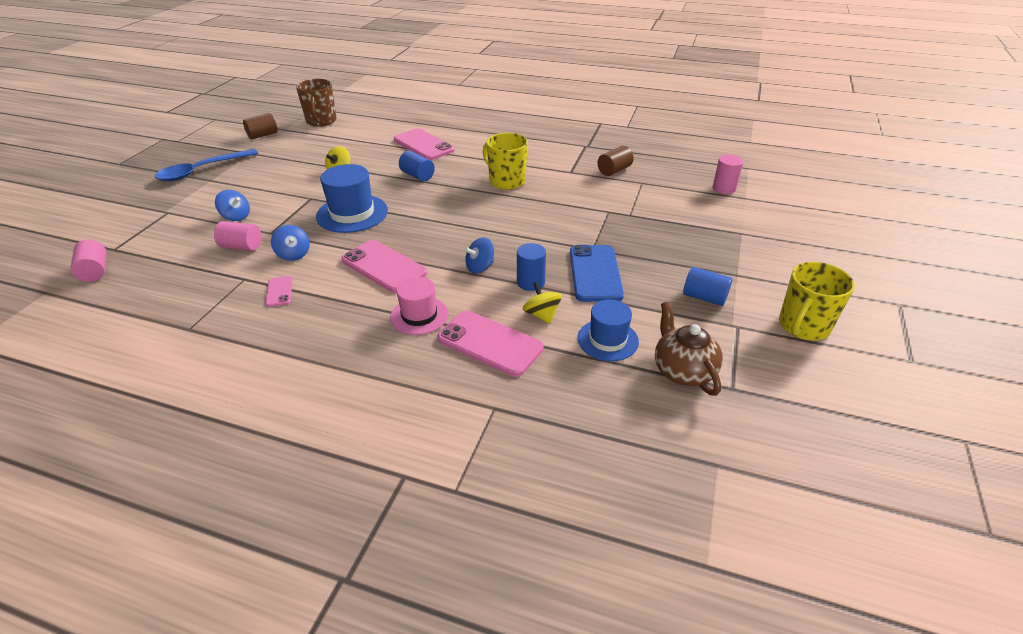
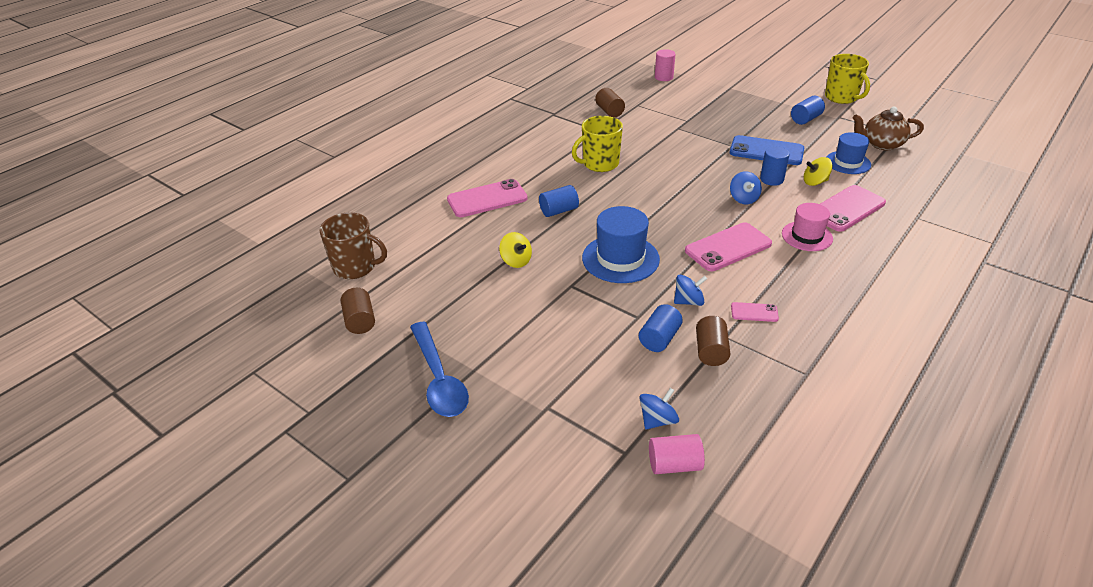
camera: 70 degrees left, 0 degrees up
pink cylinder [214,221,262,251] -> blue cylinder [639,304,683,352]
blue spinning top [215,190,250,221] -> blue spinning top moved to [639,388,679,429]
none -> brown cylinder [696,316,730,366]

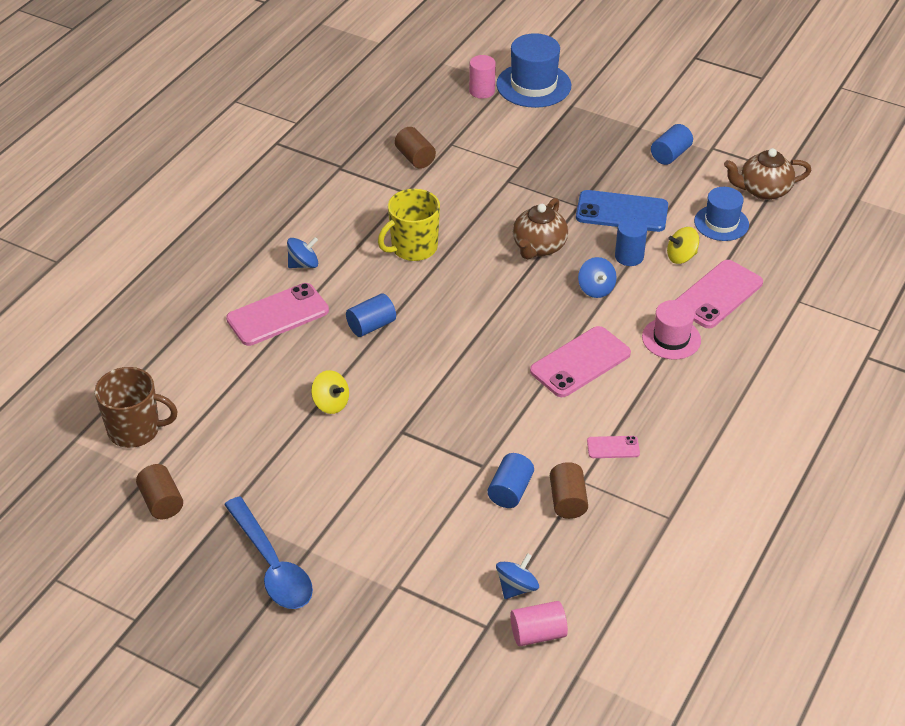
camera: 10 degrees left, 5 degrees up
blue hat [582,206,660,283] -> blue hat moved to [496,33,571,108]
blue spinning top [674,275,707,306] -> blue spinning top moved to [287,237,318,268]
yellow mug [825,54,870,104] -> none
none -> brown teapot [513,198,568,259]

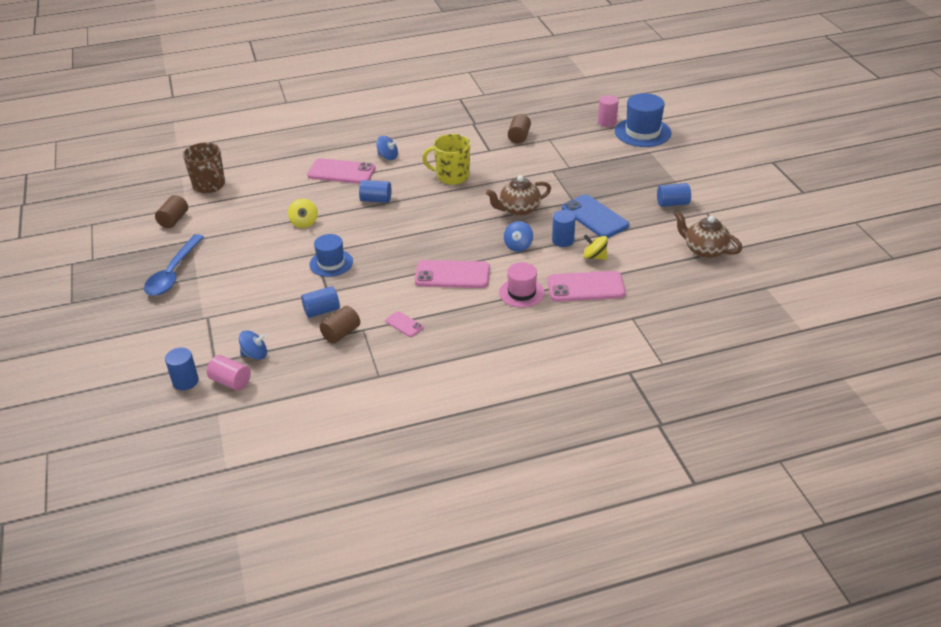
camera: 45 degrees right, 5 degrees down
blue hat [694,187,749,241] -> blue hat moved to [309,234,353,277]
none -> blue cylinder [165,348,199,390]

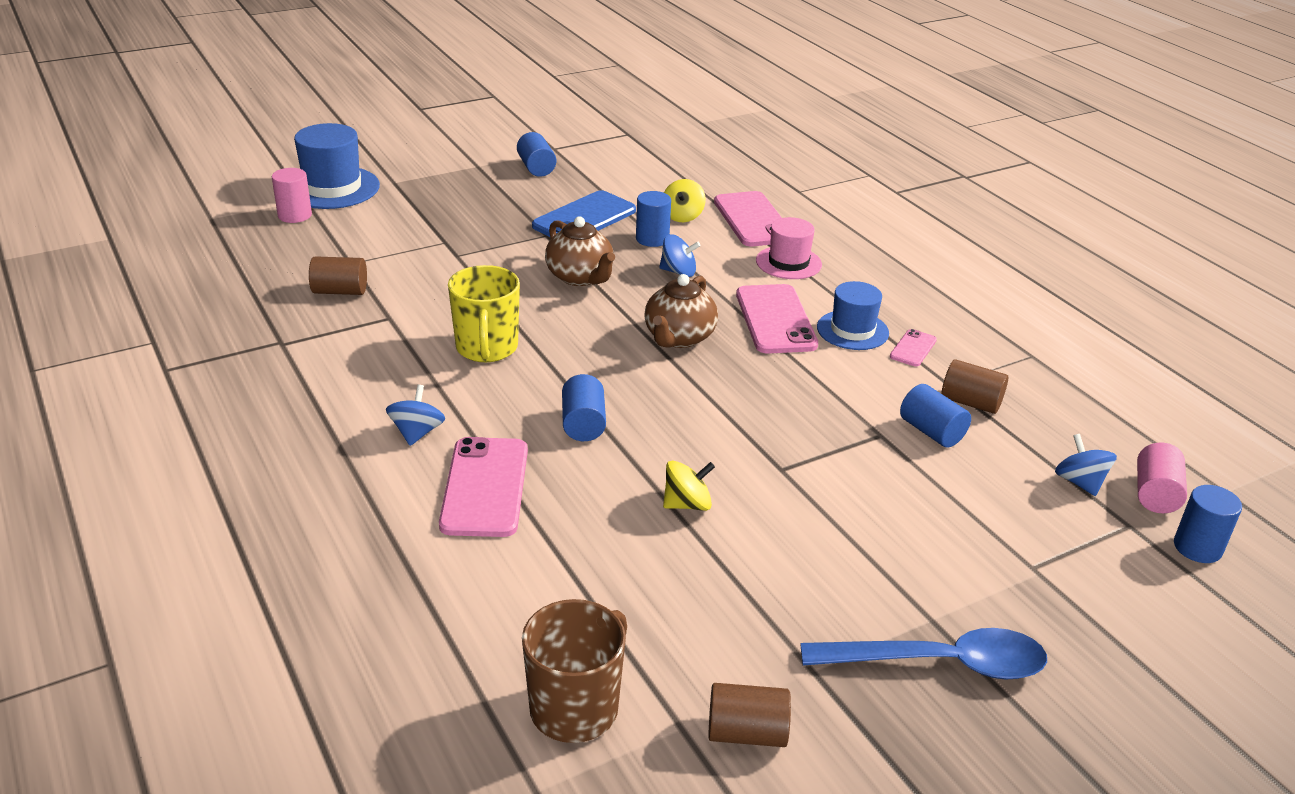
camera: 105 degrees left, 5 degrees down
blue hat [309,234,353,277] -> blue hat moved to [817,281,889,350]
brown teapot [674,211,743,258] -> brown teapot moved to [644,274,718,348]

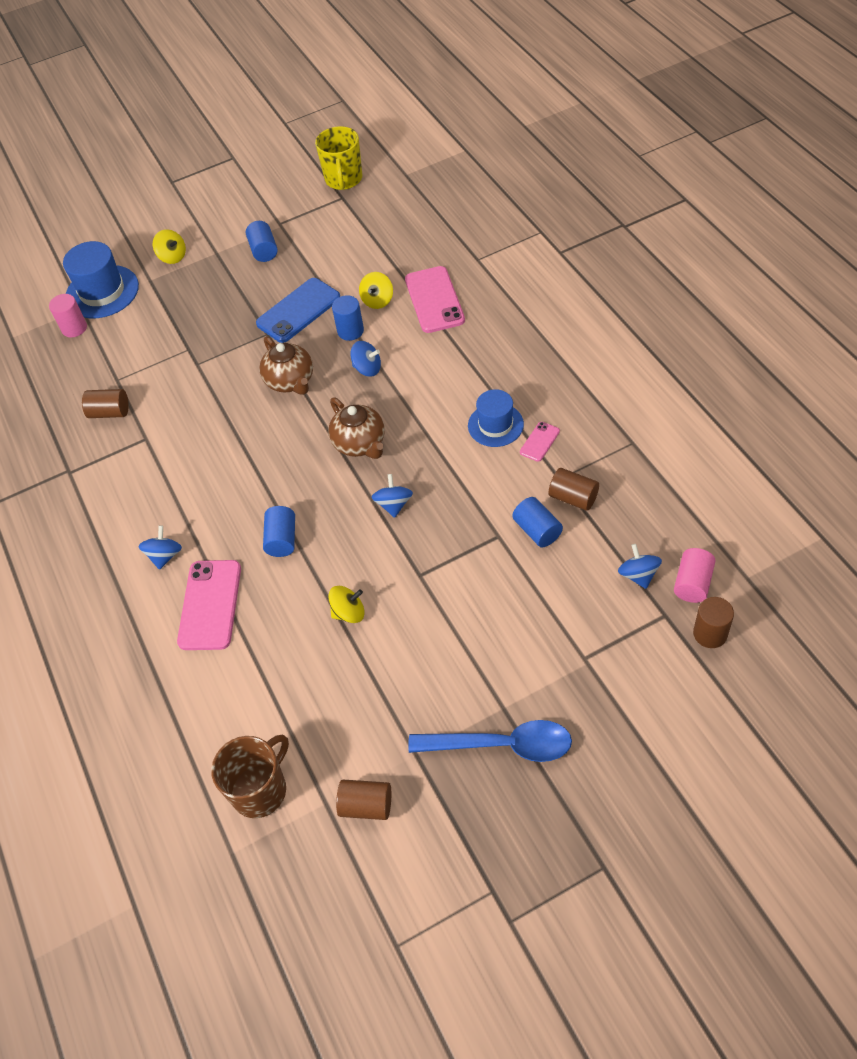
camera: 10 degrees right, 20 degrees up
yellow mug [448,265,520,362] -> yellow mug moved to [315,126,362,190]
brown teapot [644,274,718,348] -> brown teapot turned 60 degrees counterclockwise [328,397,385,459]
pink phone [736,284,818,354] -> none
pink hat [756,217,822,279] -> none
blue cylinder [1174,485,1242,563] -> brown cylinder [693,597,734,648]
none -> yellow spinning top [153,229,186,264]
none -> blue spinning top [372,474,413,518]

